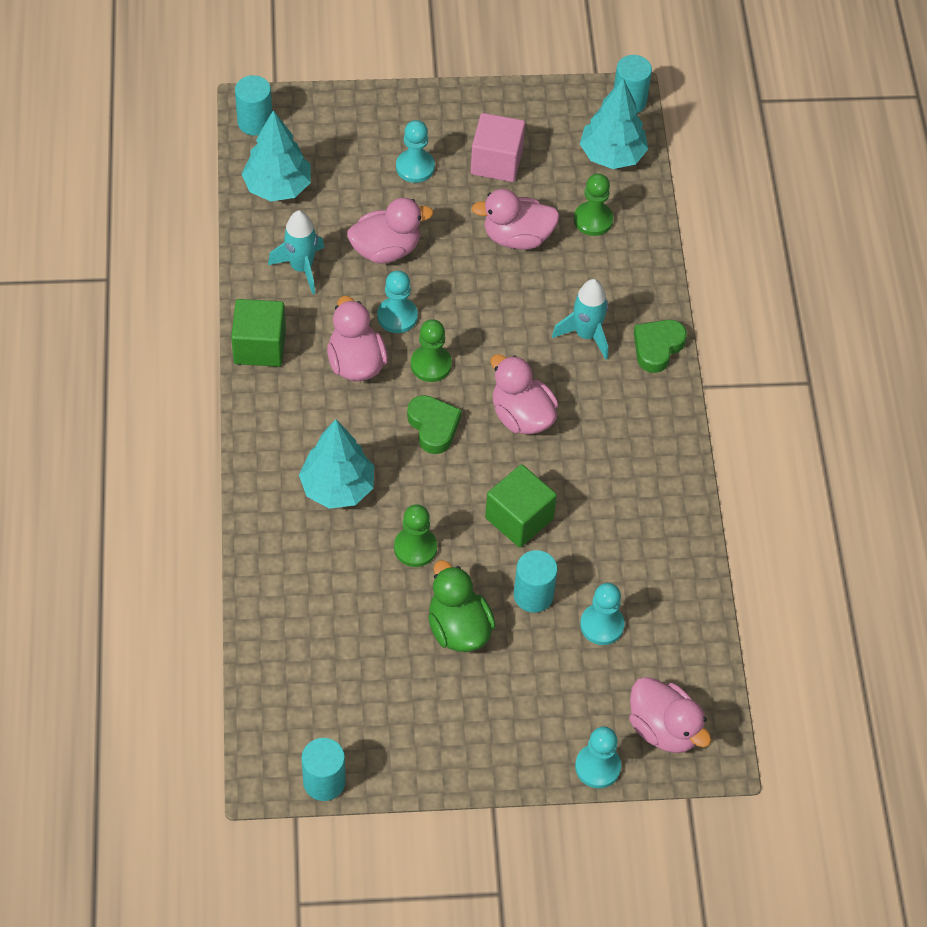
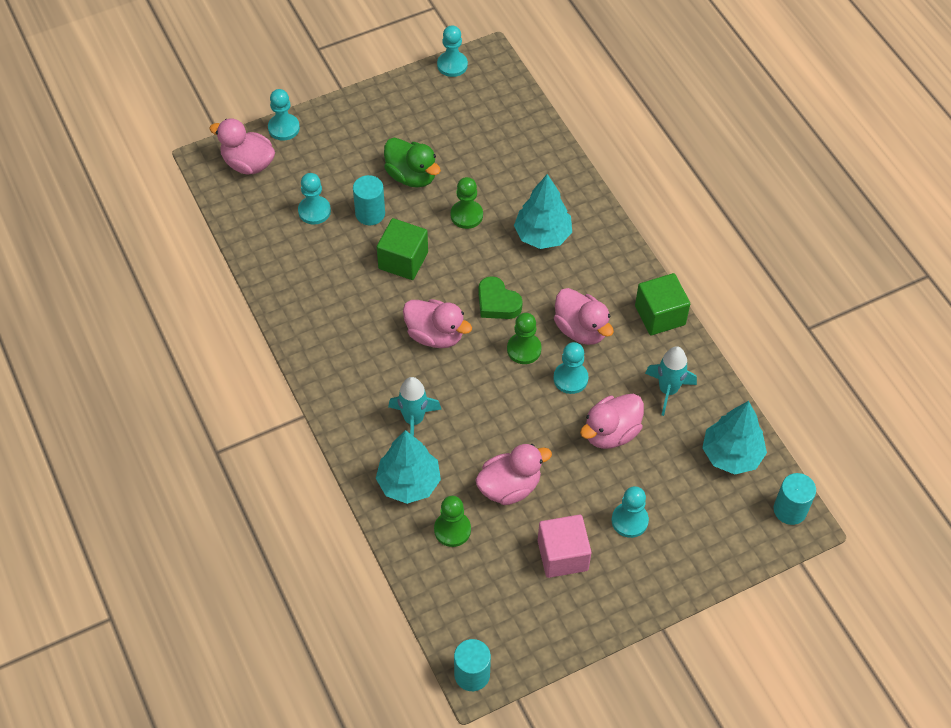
camera: 160 degrees right, 0 degrees up
turquoise cylinder [301,738,346,801] -> turquoise pawn [437,25,468,77]
turquoise tree [580,78,648,169] -> turquoise tree moved to [376,430,441,504]
green heart [634,320,687,373] -> none

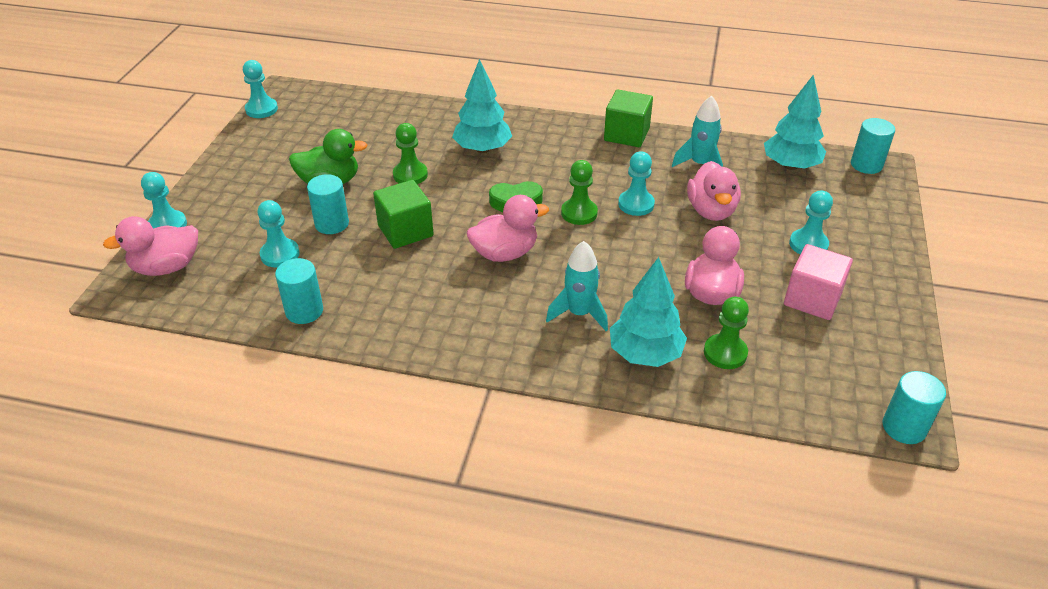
camera: 50 degrees left, 15 degrees down
pink duck [554,288,614,345] -> none
none -> turquoise cylinder [275,258,323,324]

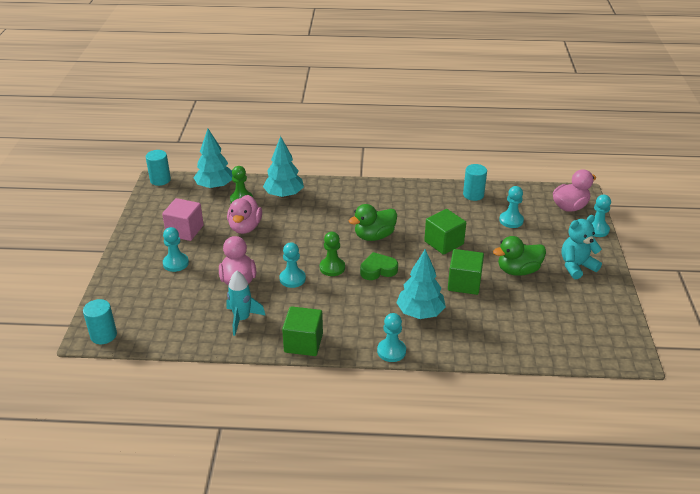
camera: 170 degrees right, 5 degrees down
turquoise pawn [243,60,278,118] -> turquoise pawn moved to [377,313,406,362]
turquoise cylinder [307,174,349,234] -> none
green pawn [393,123,428,184] -> green cube [448,249,484,295]
pink duck [467,195,549,262] -> green duck [349,204,397,241]
turquoise rocket [546,241,608,331] -> none
turquoise tree [764,75,826,170] -> turquoise tree moved to [193,129,233,189]
none -> turquoise teddy bear [561,215,602,279]

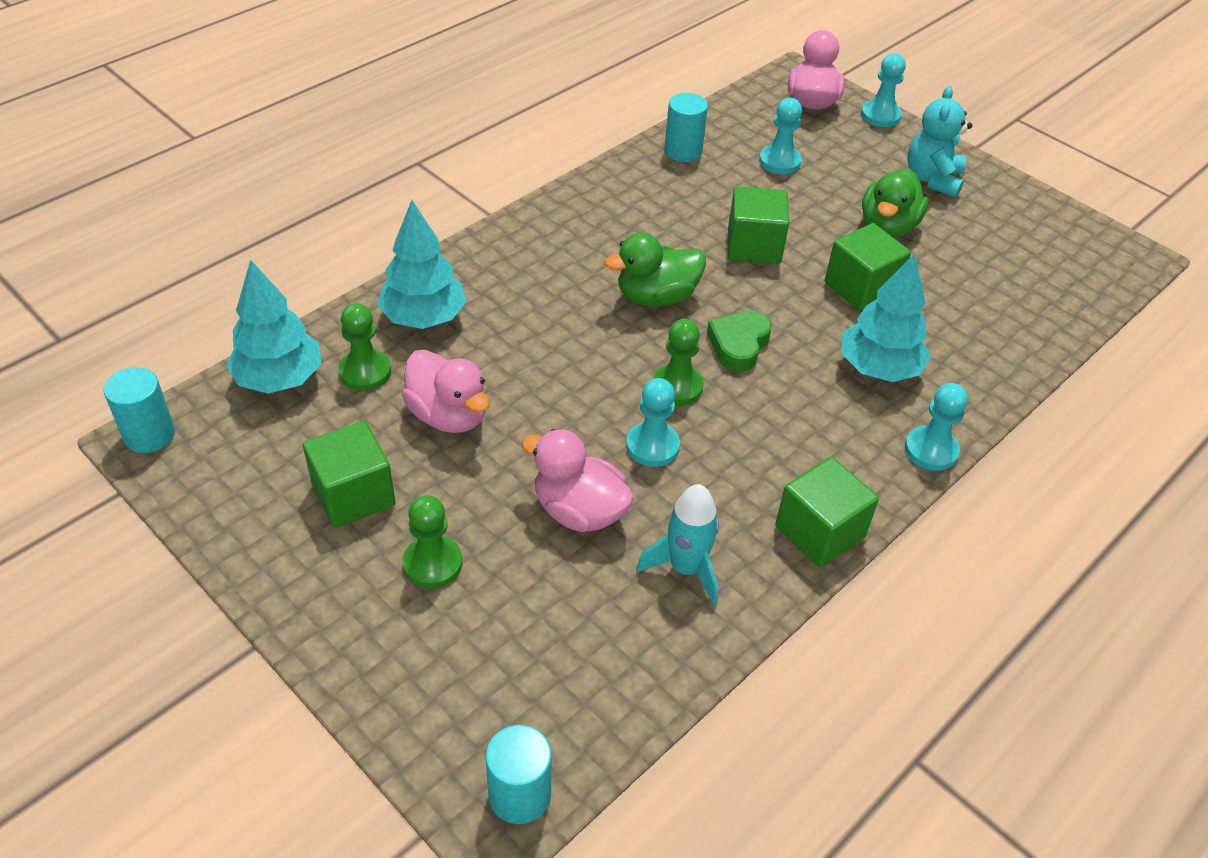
camera: 50 degrees left, 10 degrees up
pink cube [162,198,204,241] -> green cube [303,421,395,528]
turquoise pawn [163,227,189,272] -> green pawn [403,495,462,588]
green duck [349,204,397,241] -> green duck turned 60 degrees clockwise [605,232,706,307]

